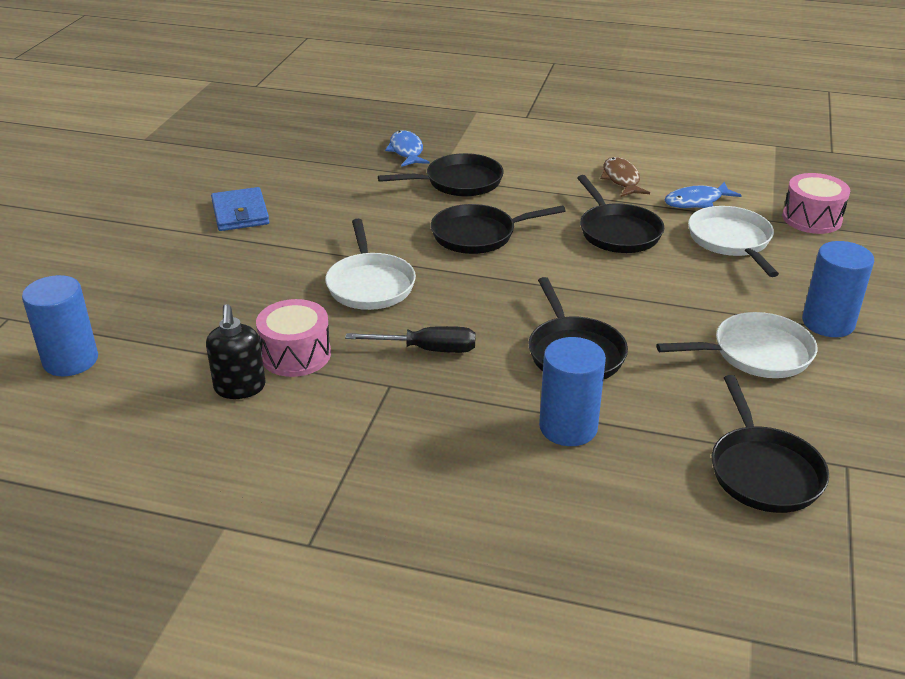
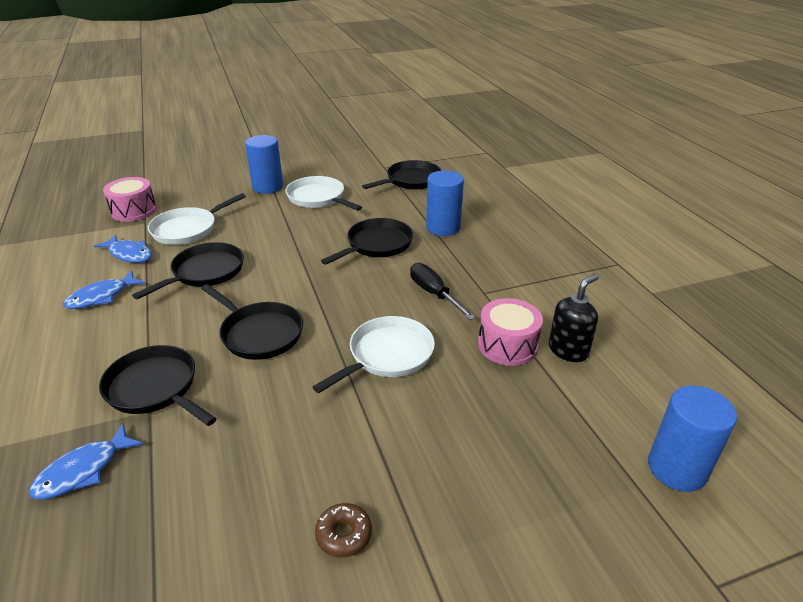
camera: 125 degrees left, 0 degrees up
blue wallet [211,187,269,231] -> brown donut [315,503,372,558]
brown fish [600,157,650,197] -> blue fish [63,270,145,309]

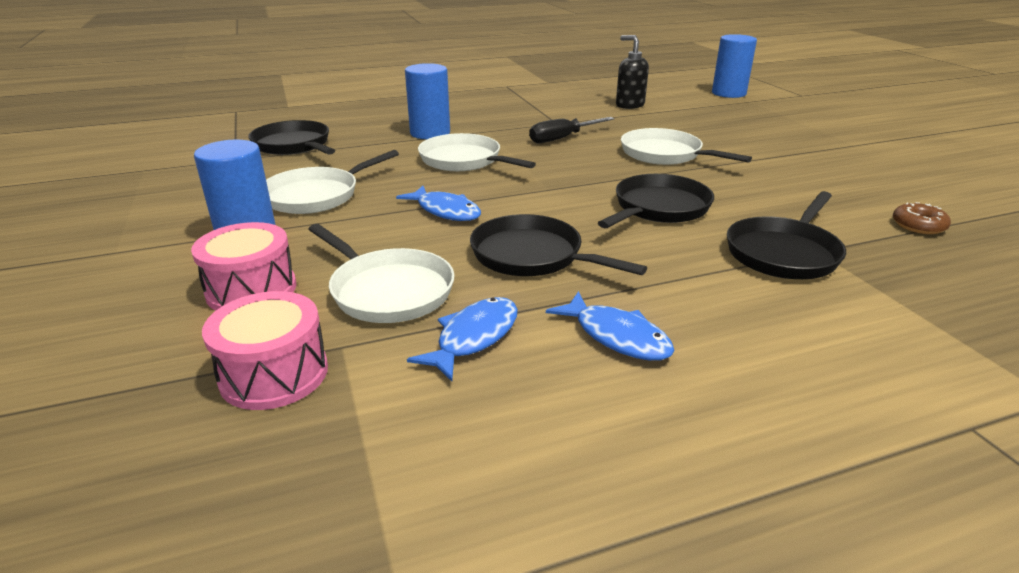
camera: 90 degrees left, 5 degrees down
blue fish [29,423,143,499] -> blue fish moved to [396,186,481,221]
brown donut [315,503,372,558] -> brown donut moved to [893,202,951,234]
black pan [321,218,413,265] -> white pan [418,133,536,171]
pink drum [478,298,543,366] -> pink drum moved to [191,222,296,311]

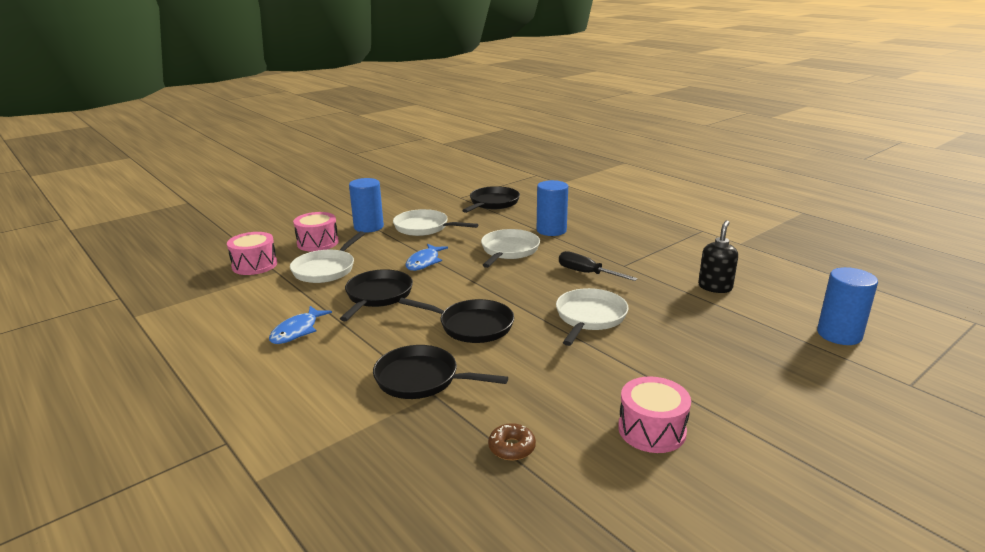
camera: 70 degrees right, 5 degrees down
blue fish [407,297,518,381] -> none
none -> pink drum [618,376,691,453]

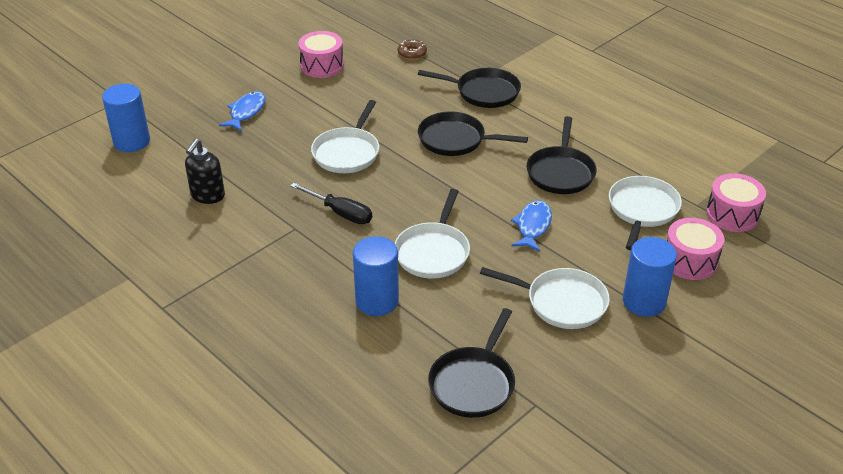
camera: 175 degrees right, 15 degrees up
blue fish [269,306,332,344] -> blue fish moved to [219,91,265,131]

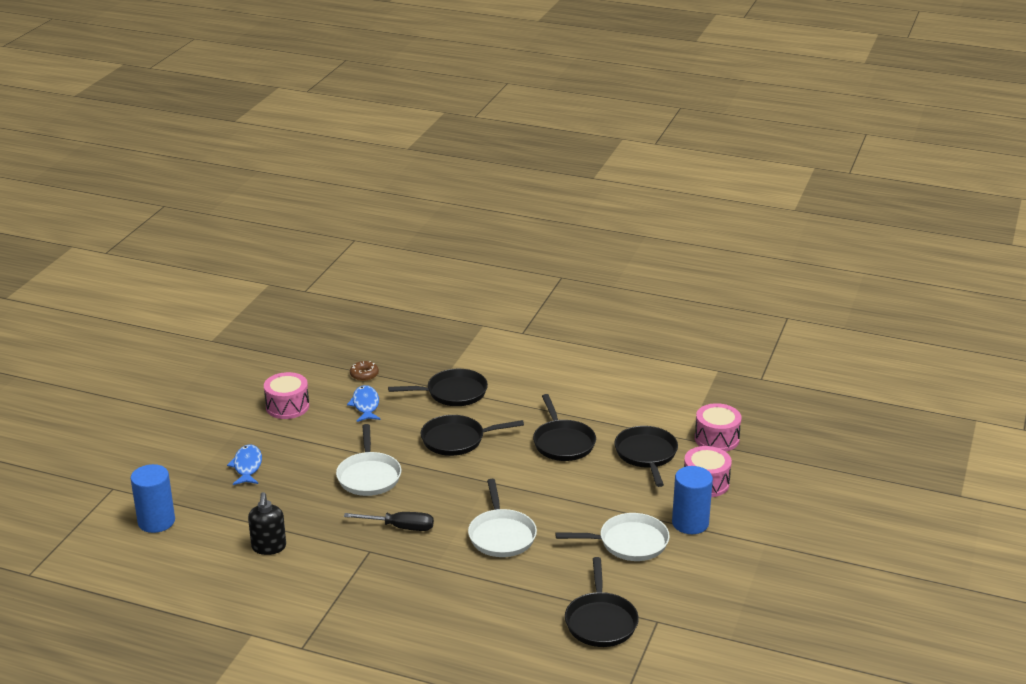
camera: 25 degrees left, 10 degrees down
blue cylinder [353,236,399,316] -> none
blue fish [511,200,552,252] -> blue fish moved to [347,385,381,422]
white pan [609,176,682,250] -> black pan [614,426,678,487]

